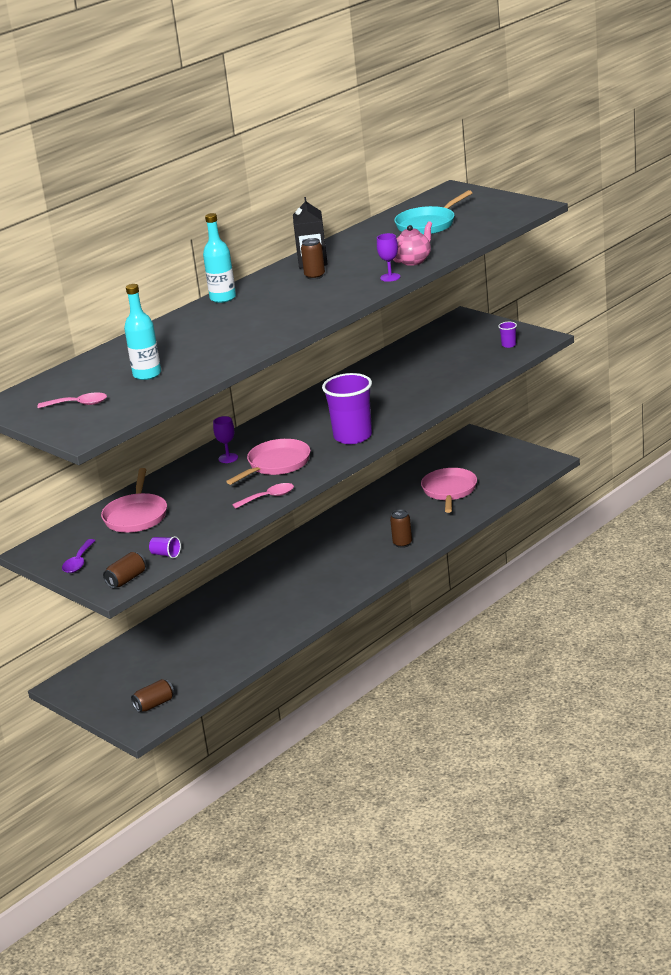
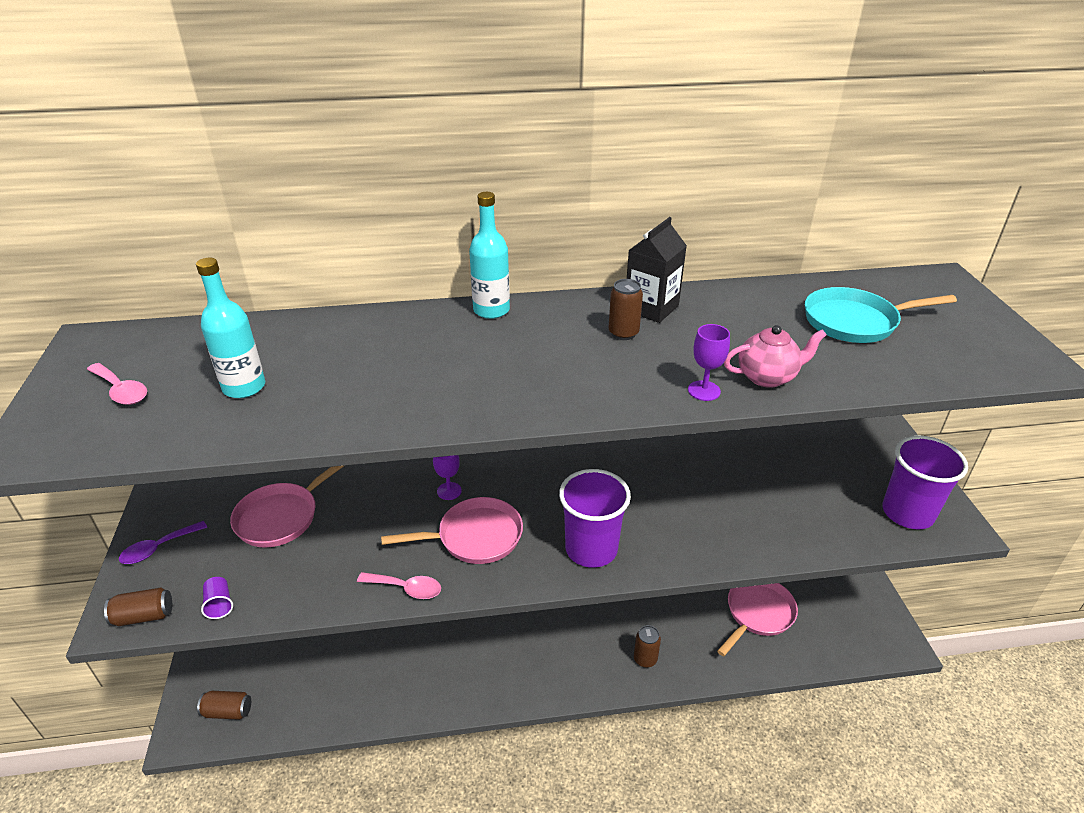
camera: 35 degrees right, 10 degrees up
purple cup [498,322,517,348] -> purple cup [882,436,968,530], size x2.48

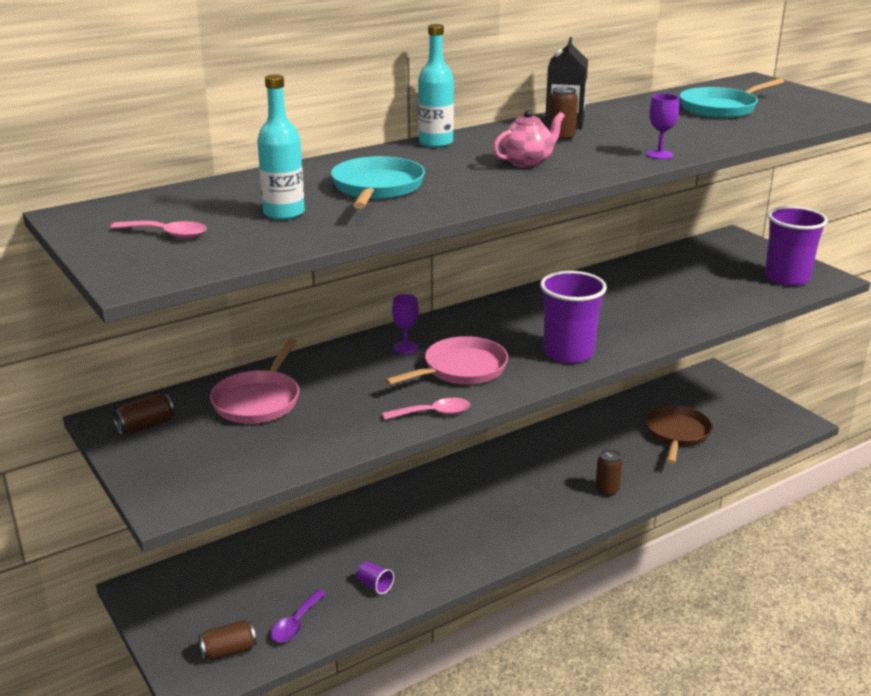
camera: 25 degrees left, 10 degrees down
brown can [104,588,172,626] -> brown can moved to [113,392,174,435]
purple spoon [119,521,207,564] -> purple spoon moved to [271,590,326,642]
purple cup [201,577,233,619] -> purple cup moved to [357,562,394,595]
pink pan [717,583,798,656] -> brown pan [645,405,713,464]
pink teapot [724,325,826,388] -> pink teapot moved to [493,110,565,168]
none -> turquoise pan [331,156,425,209]

